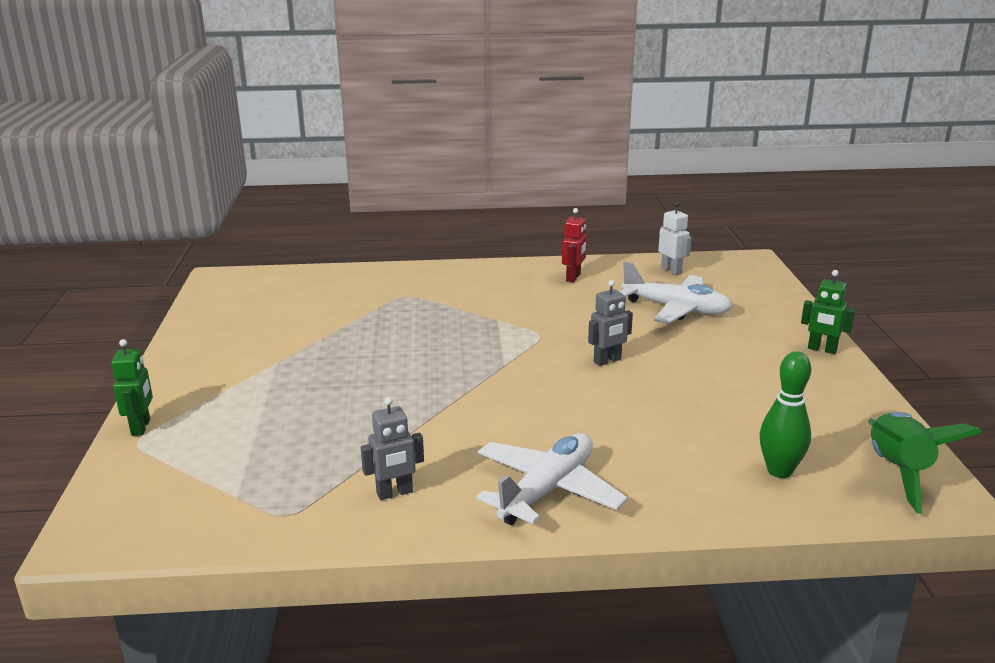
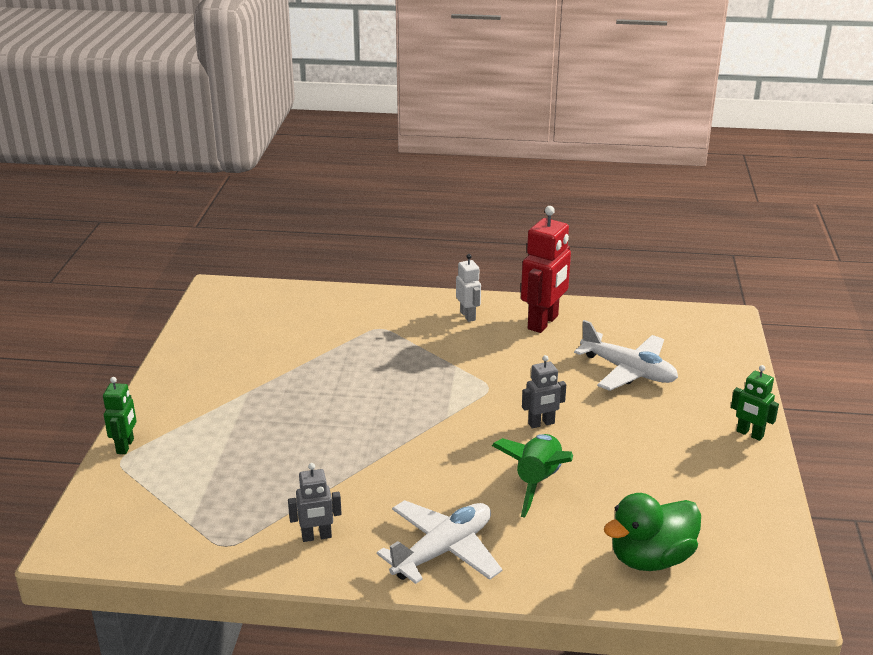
camera: 10 degrees right, 5 degrees up
red robot [562,208,587,282] -> red robot [521,206,571,333], size x1.81
white robot [658,202,692,275] -> white robot moved to [456,254,481,322]
green bowling pin [760,351,811,478] -> green duck [604,493,701,571]
green rocket [868,412,982,514] -> green rocket moved to [492,434,573,518]

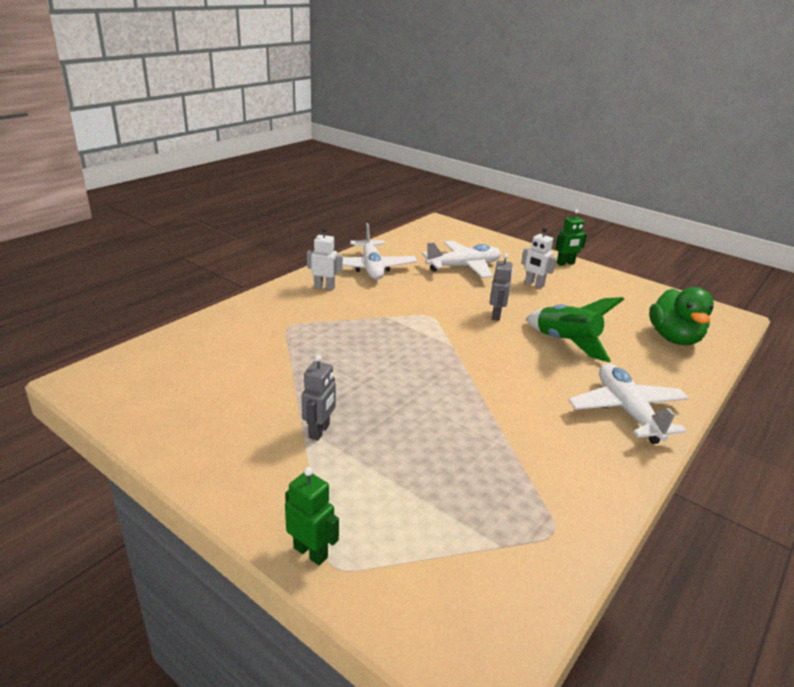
camera: 60 degrees left, 0 degrees up
grey robot [288,463,342,542] -> grey robot moved to [301,355,336,441]
red robot [521,206,571,333] -> white plane [343,223,417,280]
none -> white robot [521,227,556,288]

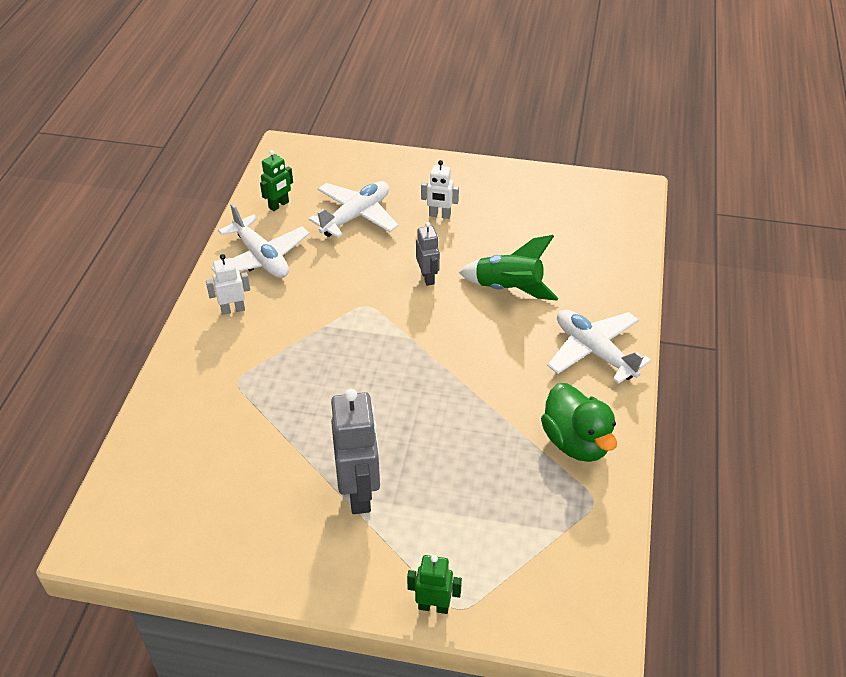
camera: 25 degrees left, 15 degrees up
grey robot [301,355,336,441] -> grey robot [331,389,380,514], size x1.81
green robot [555,209,587,266] -> green robot moved to [260,150,293,211]
green duck [649,287,714,345] -> green duck moved to [541,383,617,462]

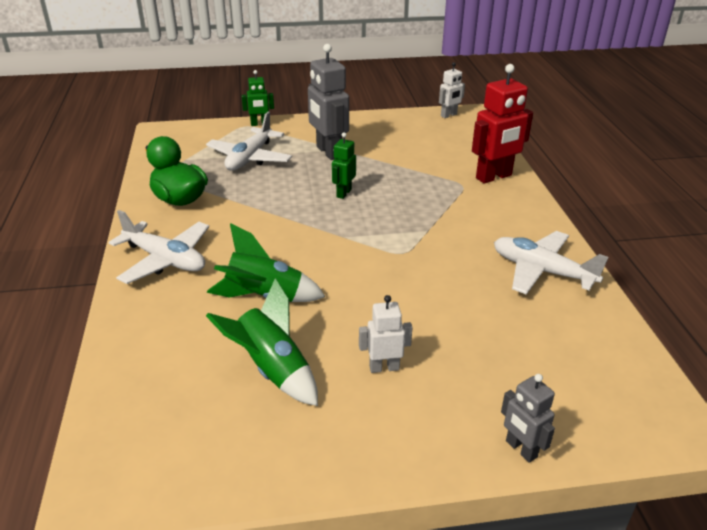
camera: 160 degrees right, 10 degrees down
white robot [206,254,250,315] -> white robot moved to [439,62,465,118]
green robot [260,150,293,211] -> green robot moved to [332,132,356,199]
white plane [309,181,398,238] -> white plane moved to [206,112,292,171]
grey robot [416,222,440,286] -> grey robot moved to [501,374,555,463]
none -> green rocket [206,278,318,406]
none -> red robot [472,64,533,184]

